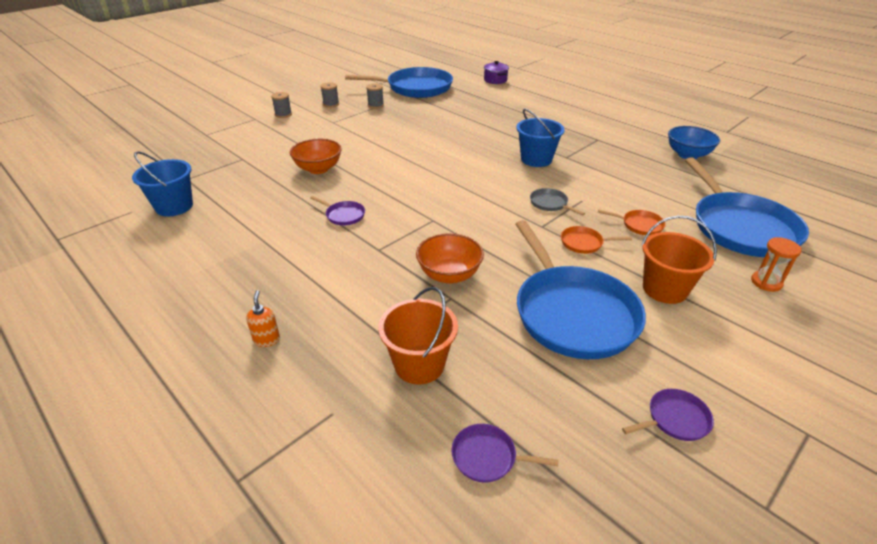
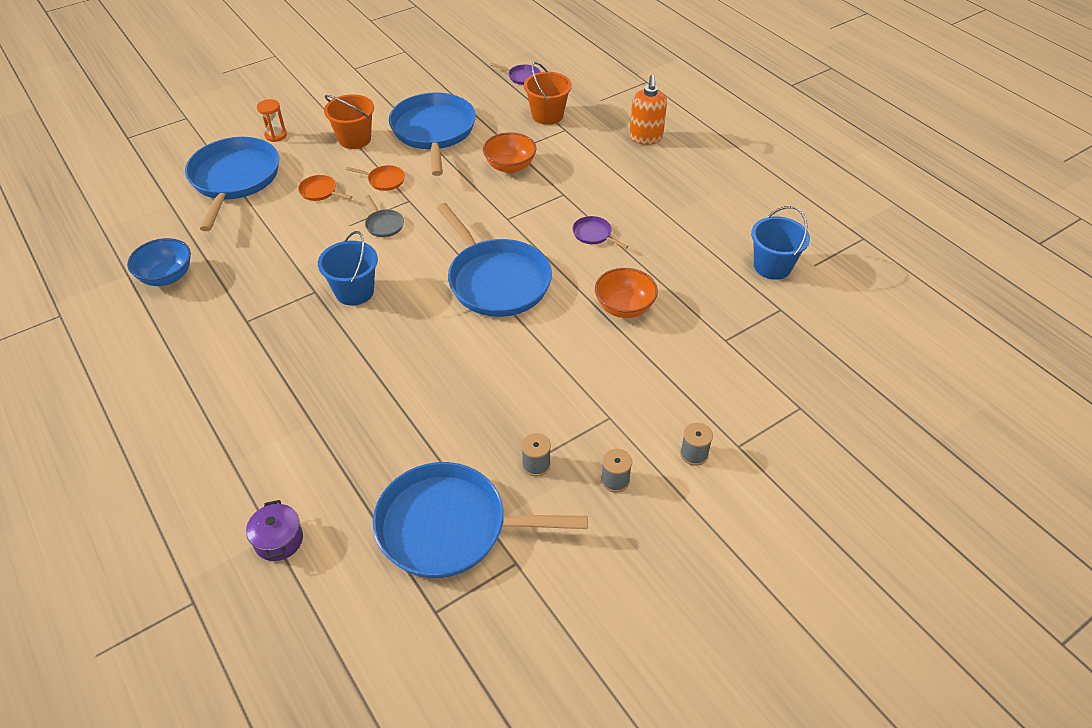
camera: 170 degrees left, 10 degrees up
orange soap dispenser [246,290,280,347] -> orange soap dispenser [629,75,667,145], size x1.90
purple pan [622,389,714,441] -> none
none -> blue pan [437,203,552,317]

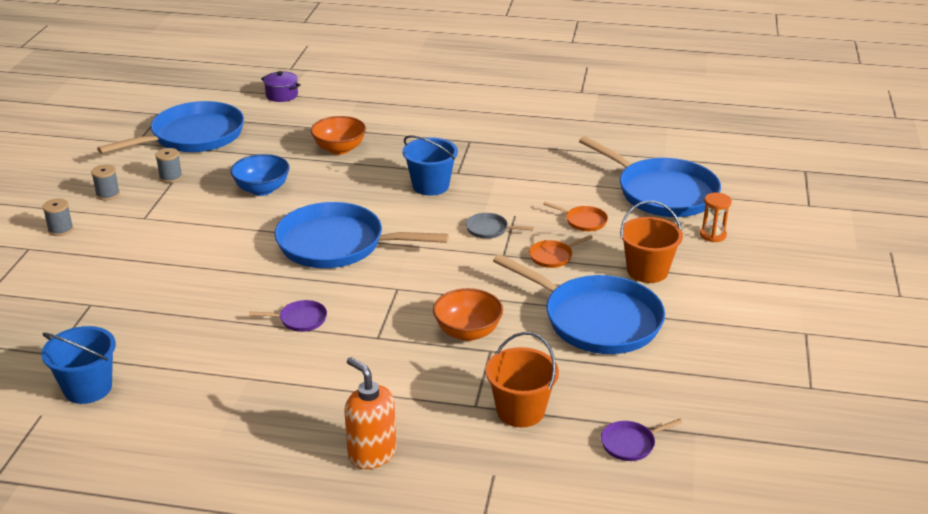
camera: 135 degrees right, 15 degrees down
blue bowl [127,238,191,286] -> blue bowl moved to [230,154,290,196]
orange pan [298,175,352,201] -> orange pan turned 45 degrees clockwise [543,202,608,231]
orange bowl [595,268,658,318] -> orange bowl moved to [311,116,366,155]

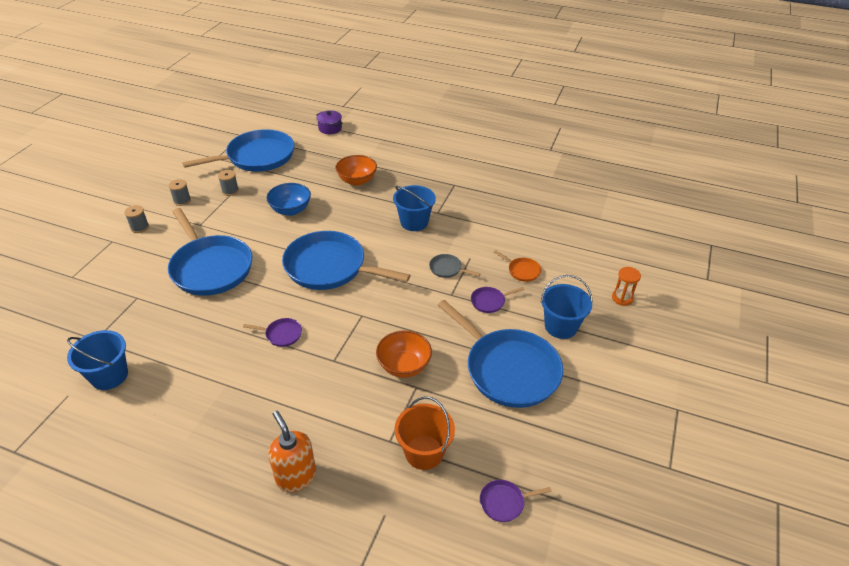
camera: 10 degrees right, 10 degrees up
orange pan [529,235,593,268] -> purple pan [471,287,524,313]
blue pan [579,136,721,217] -> blue pan moved to [168,208,252,296]
orange bucket [620,201,683,283] -> blue bucket [541,275,593,339]

